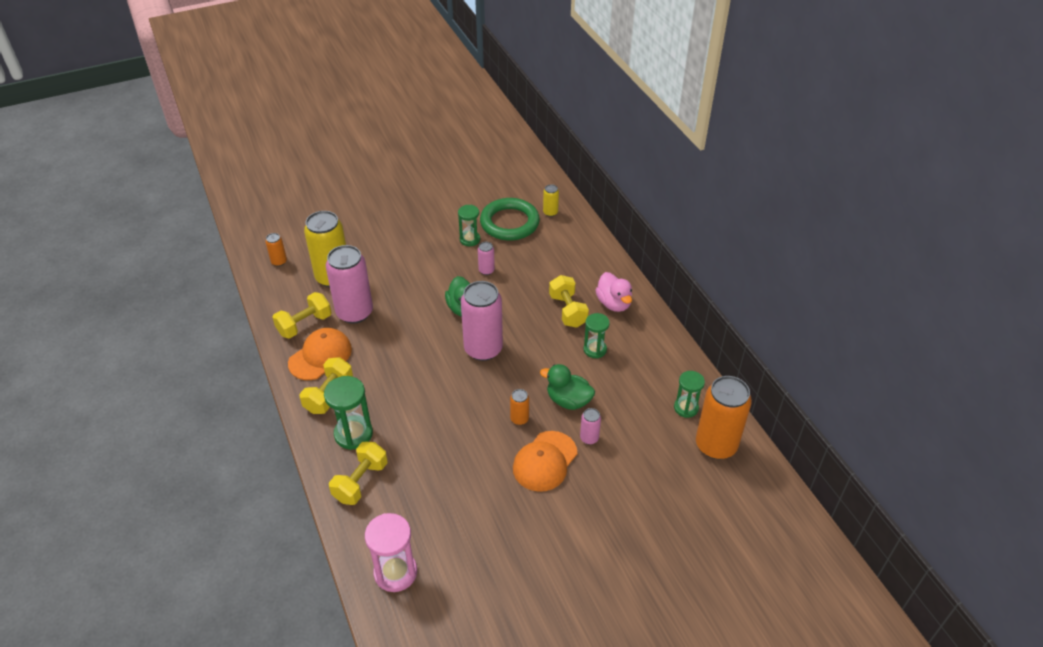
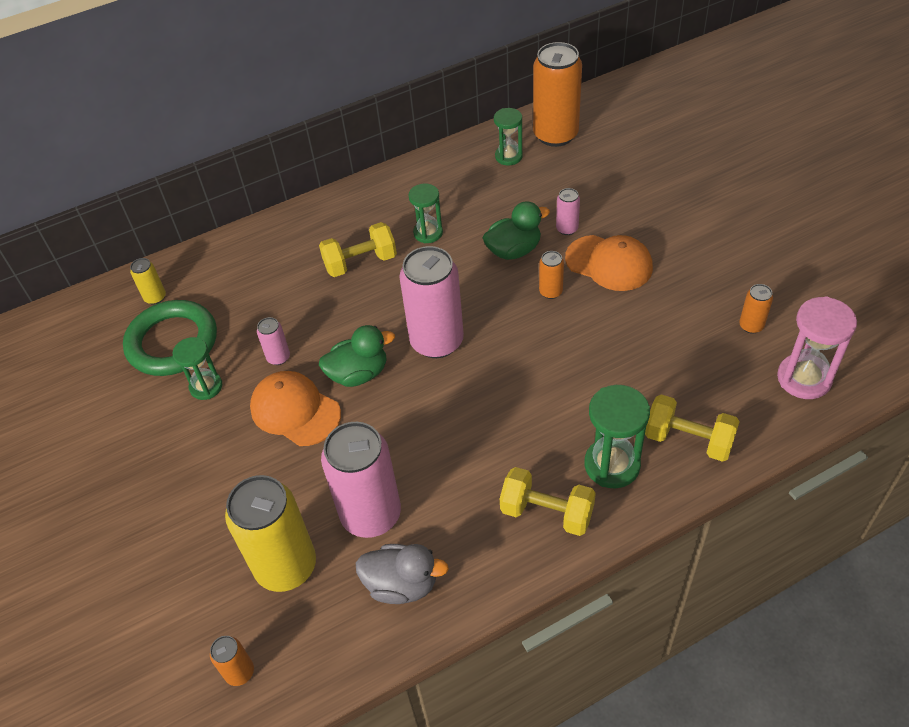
camera: 90 degrees left, 5 degrees up
yellow dumbbell [272,292,332,339] -> grey duck [356,544,449,604]
orange cap [288,328,352,380] -> orange cap moved to [250,371,341,446]
green duck [540,364,595,410] -> green duck turned 135 degrees counterclockwise [482,201,550,260]
pink duck [595,272,632,312] -> none
none -> orange can [739,284,773,333]

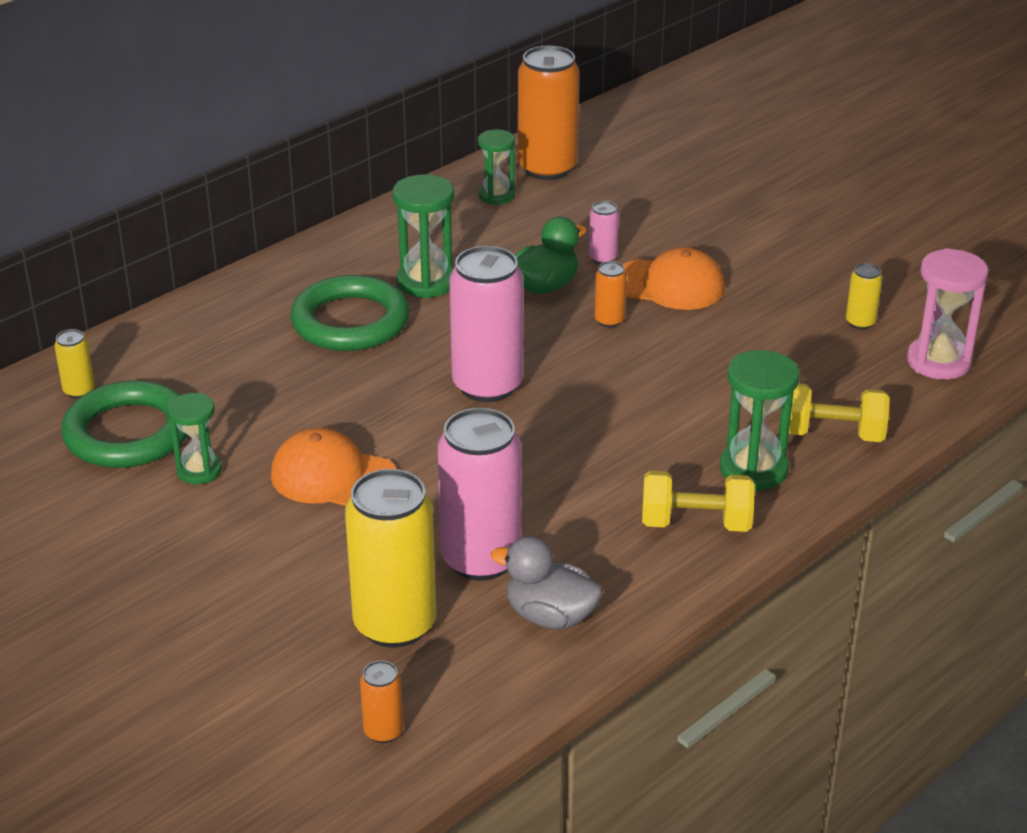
camera: 20 degrees left, 15 degrees down
pink can [257,317,290,365] -> none
yellow dumbbell [319,222,397,277] -> green ring [290,275,409,351]
green duck [319,325,395,387] -> none
grey duck [356,544,449,604] -> grey duck turned 150 degrees counterclockwise [491,536,603,629]
green hourglass [408,184,443,243] -> green hourglass [393,174,454,298], size x1.52
orange can [739,284,773,333] -> yellow can [846,263,882,329]

